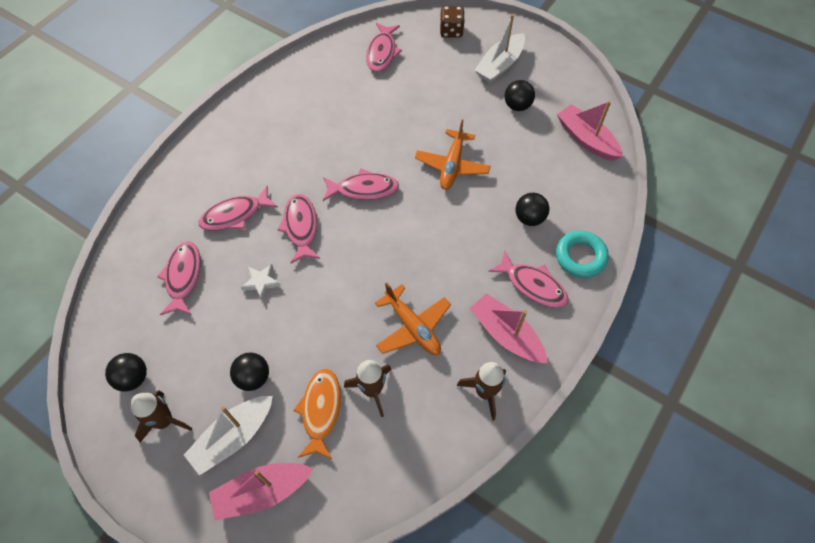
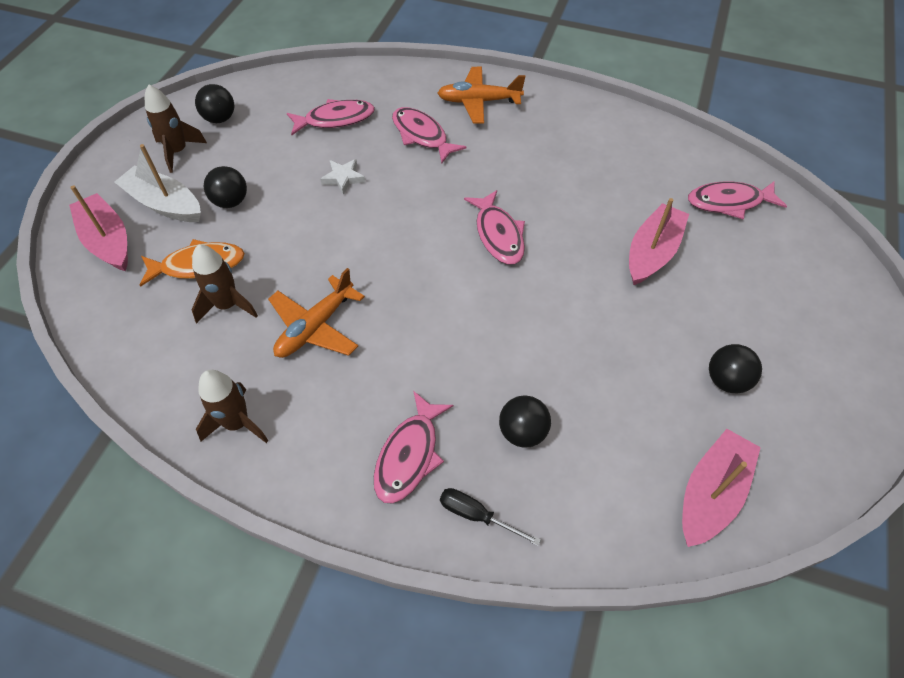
camera: 75 degrees right, 5 degrees down
pink fish [278,194,320,263] -> none
orange plane [415,119,491,190] -> orange plane moved to [438,67,525,123]
brown dice [440,6,465,38] -> none
pink boat [470,293,547,363] -> pink boat moved to [629,198,689,285]
white boat [474,14,525,83] -> none
turquoise ring [556,231,609,278] -> black screwdriver [440,488,541,546]

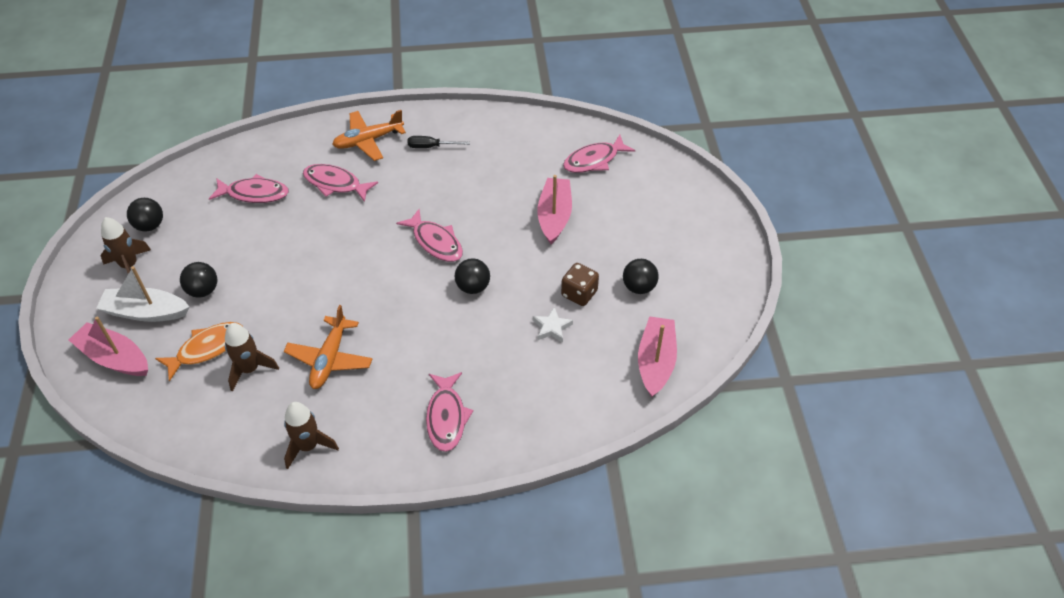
camera: 25 degrees left, 5 degrees down
pink fish [287,99,375,136] -> pink fish turned 45 degrees clockwise [209,174,289,203]
white star [320,159,365,195] -> white star moved to [533,307,573,343]
black screwdriver [440,488,541,546] -> black screwdriver moved to [408,136,470,148]
black ball [499,395,551,447] -> black ball moved to [455,259,490,294]
none -> brown dice [561,263,599,306]

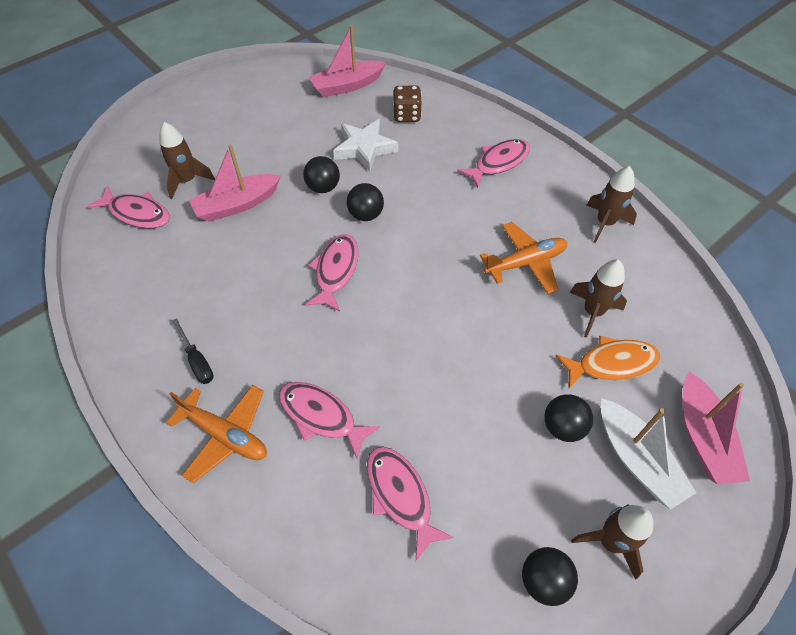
camera: 125 degrees left, 5 degrees up
orange fish [155,322,242,381] -> orange fish turned 150 degrees clockwise [555,336,660,388]
pink fish [303,164,378,202] -> pink fish turned 135 degrees clockwise [279,382,380,459]
white star [533,307,573,343] -> white star [333,119,398,172], size x1.71
brown dice [561,263,599,306] -> brown dice moved to [393,85,421,122]
black ball [623,259,659,294] -> black ball moved to [303,156,340,193]
none -> brown rocket [159,122,215,199]

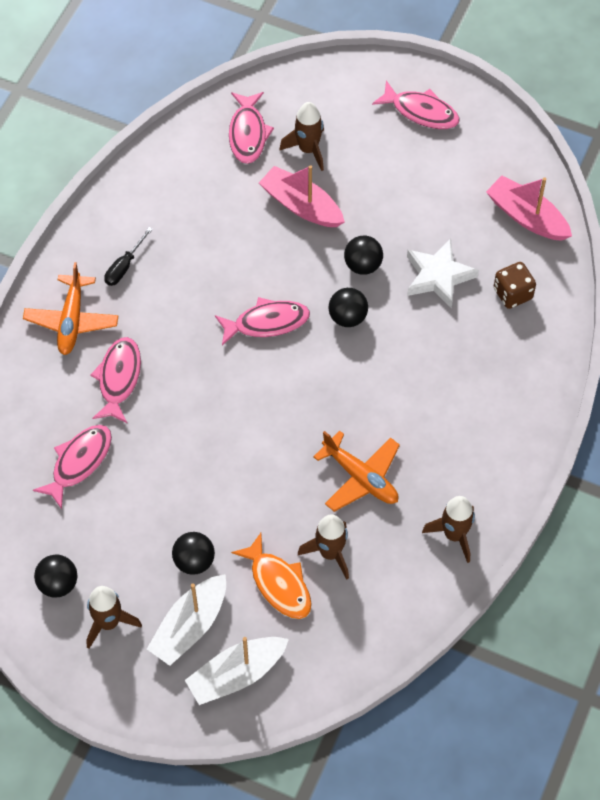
camera: 65 degrees right, 5 degrees up
pink fish [457,139,530,188] -> pink fish moved to [372,80,460,129]
pink boat [682,371,750,485] -> white boat [185,637,289,705]

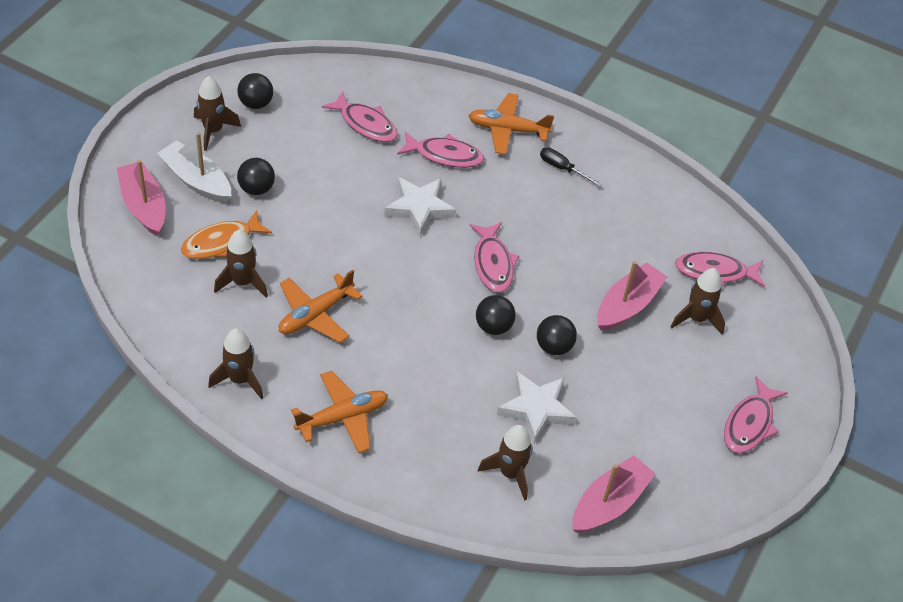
camera: 90 degrees right, 10 degrees down
white boat [185,637,289,705] -> pink boat [117,160,165,236]
brown dice [494,262,536,309] -> brown rocket [478,425,533,501]
none -> orange plane [291,371,388,453]
none -> white star [384,177,456,237]

